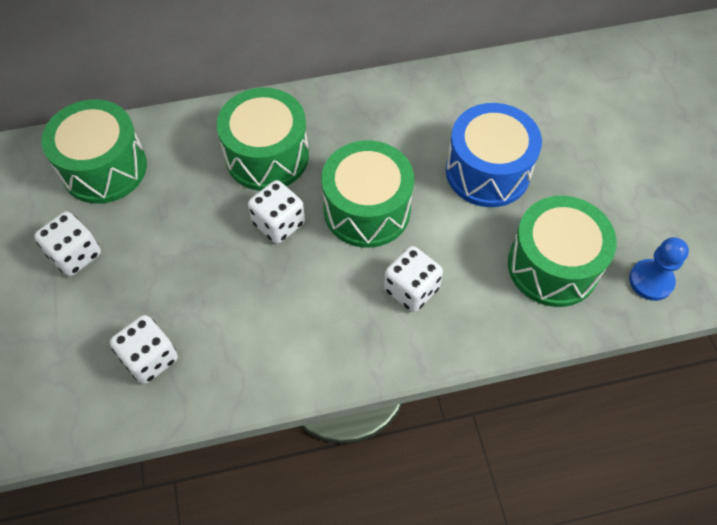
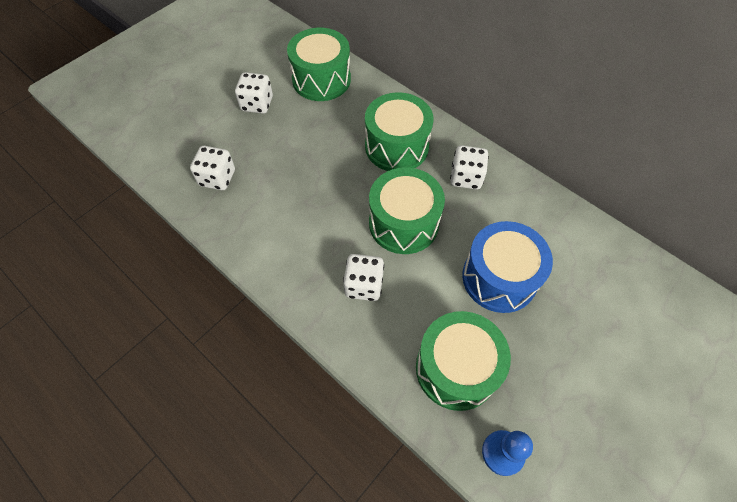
camera: 55 degrees right, 0 degrees up
white dice [248,180,305,244] -> white dice moved to [450,145,489,190]

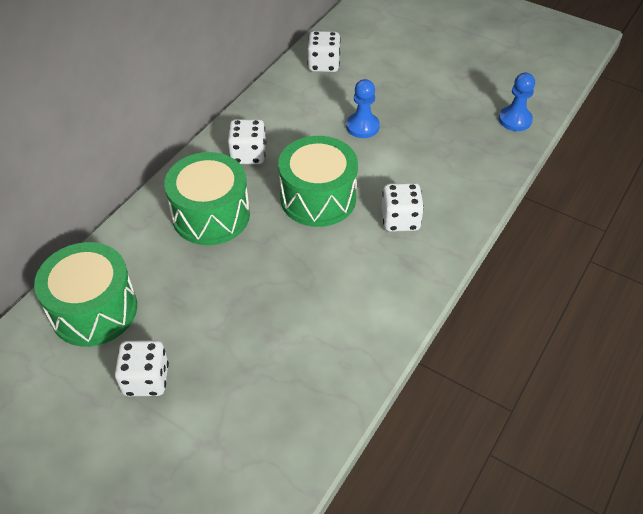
camera: 100 degrees left, 10 degrees down
white dice [190,146,235,190] -> white dice moved to [308,31,341,72]
green drum [416,311,511,411] -> none
blue drum [462,221,553,313] -> blue pawn [346,79,380,138]

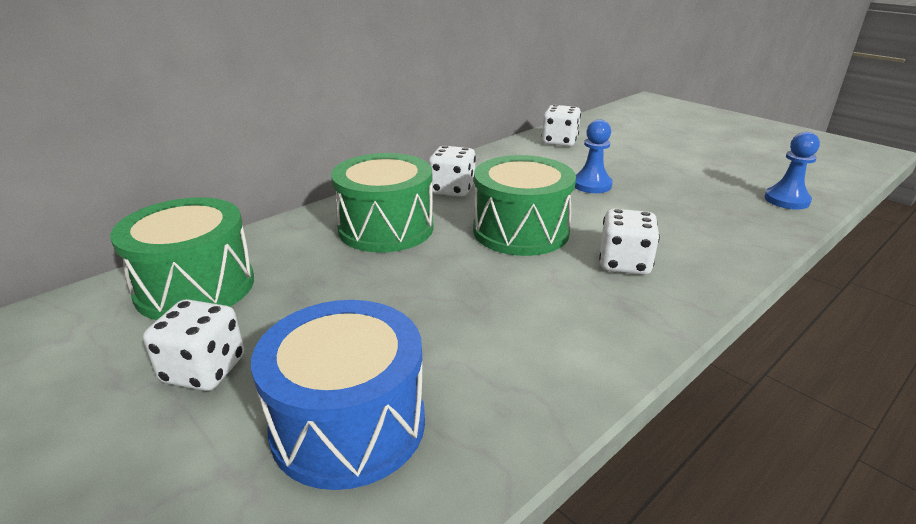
camera: 15 degrees right, 20 degrees down
none -> blue drum [251,300,425,490]

